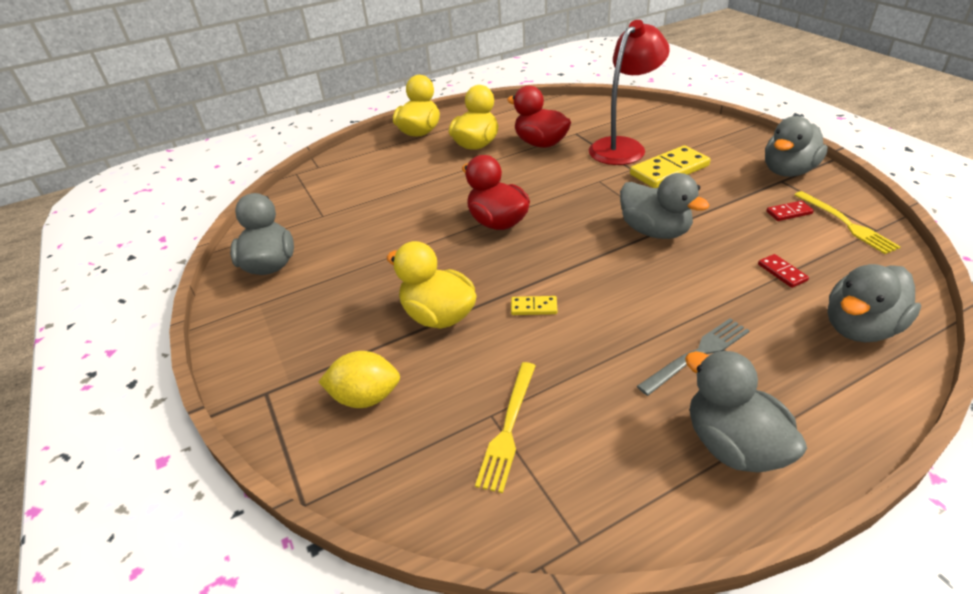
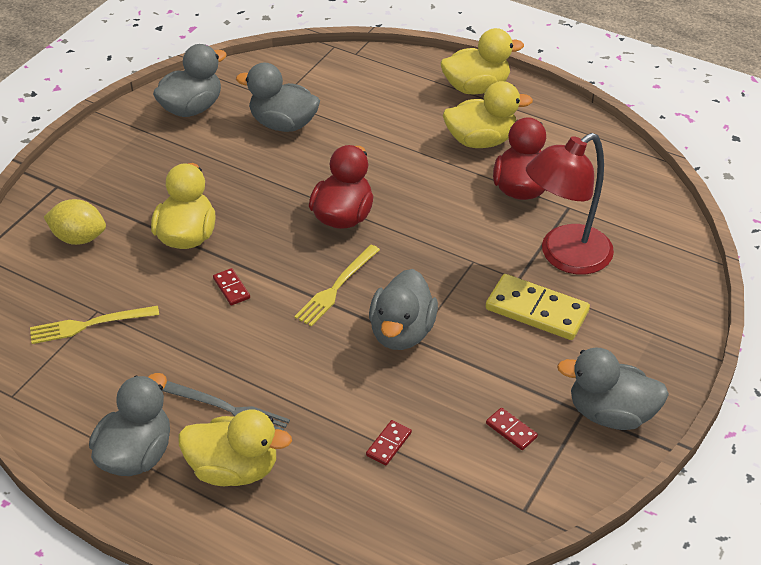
camera: 55 degrees right, 5 degrees up
yellow lemon [318,351,400,408] -> yellow lemon turned 45 degrees counterclockwise [44,199,106,245]
yellow domino [511,296,558,315] -> red domino [213,268,250,305]
red lamp [589,20,670,165] -> red lamp turned 135 degrees clockwise [526,133,614,275]
yellow fork [794,191,900,254] -> yellow fork moved to [294,245,380,327]
grey duck [828,264,921,342] -> grey duck moved to [236,63,320,132]
none -> yellow duck [178,410,292,486]

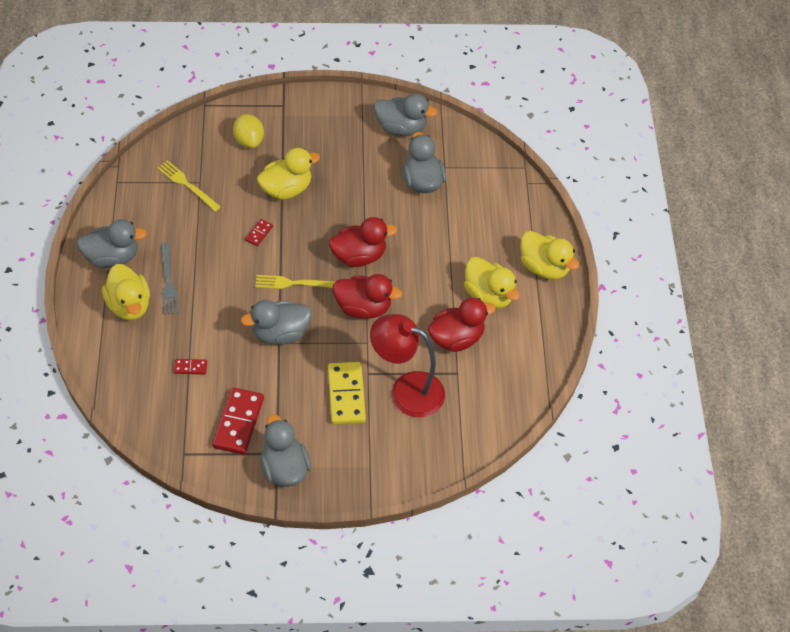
camera: 55 degrees right, 10 degrees up
red domino [486,408,538,450] -> red domino [212,387,264,455], size x2.11
none -> red duck [333,274,402,319]

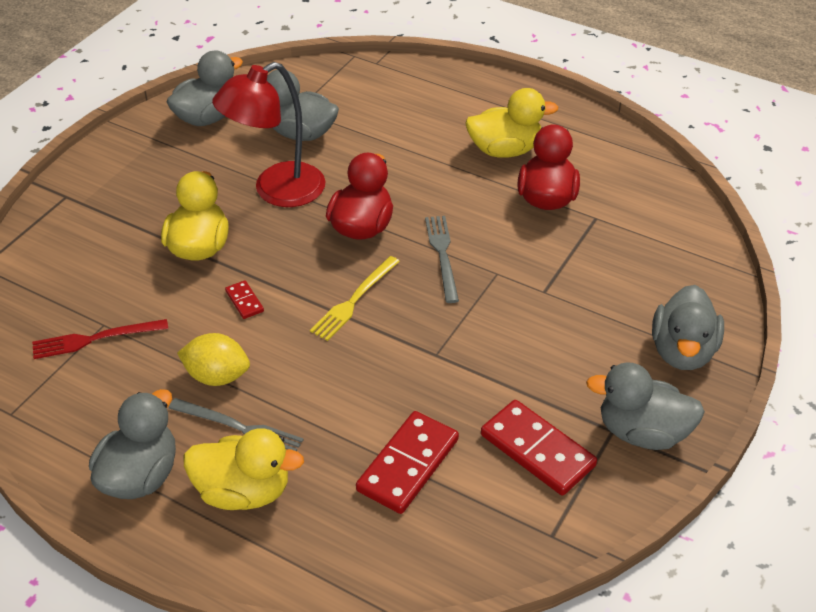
camera: 55 degrees left, 10 degrees down
yellow fork [157,160,221,212] -> red fork [32,319,168,359]
red domino [174,359,207,375] -> red domino [356,411,459,514], size x2.11
yellow lemon [233,114,264,148] -> yellow lemon moved to [177,333,250,386]
grey duck [241,300,312,345] -> grey duck moved to [652,285,724,370]
yellow domino [328,362,366,424] -> none
red duck [333,274,402,319] -> grey fork [425,216,459,303]
red lamp [370,314,445,417] -> red lamp moved to [212,62,326,207]
yellow duck [520,231,579,280] -> none

